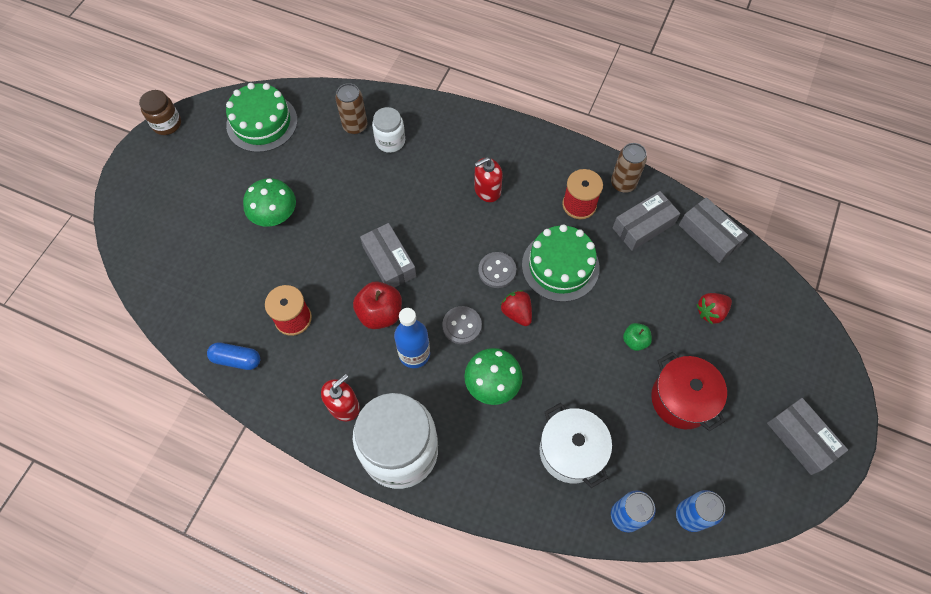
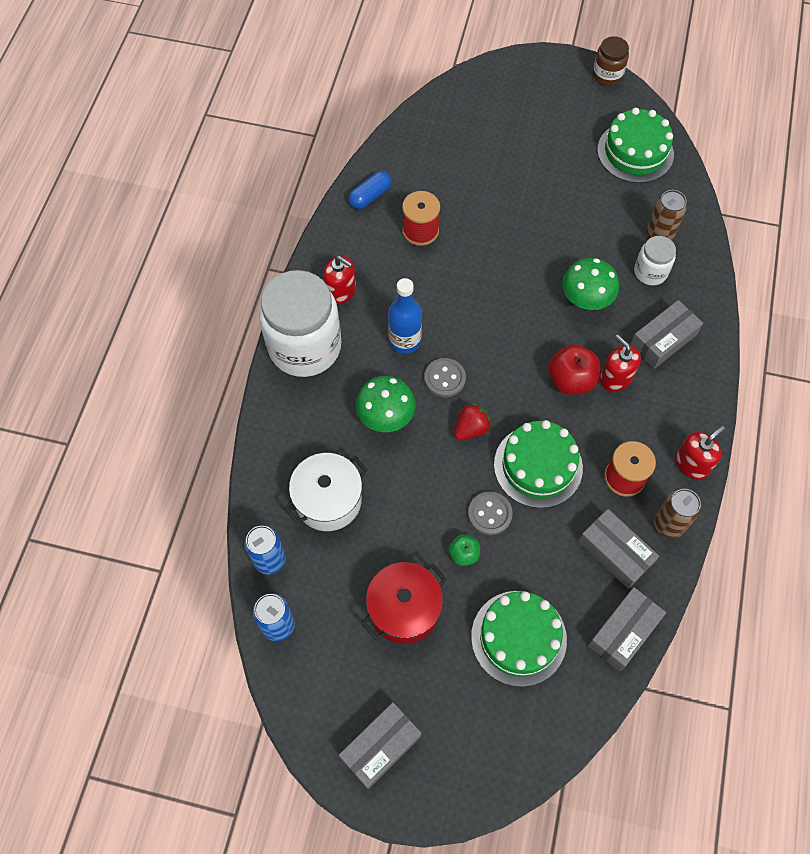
camera: 80 degrees right, 0 degrees up
blue capsule [207,342,260,370] -> blue capsule turned 45 degrees clockwise [349,171,391,209]
green mushroom [243,178,296,227] -> green mushroom moved to [562,258,619,310]
red apple [353,281,402,329] -> red apple moved to [548,344,600,395]
grey box [360,223,416,288] -> grey box moved to [630,300,703,369]
grey button [478,252,516,288] -> grey button moved to [468,491,513,535]
red strawberry [696,293,732,324] -> green cake [471,591,567,687]
none -> red soap dispenser [676,426,725,479]

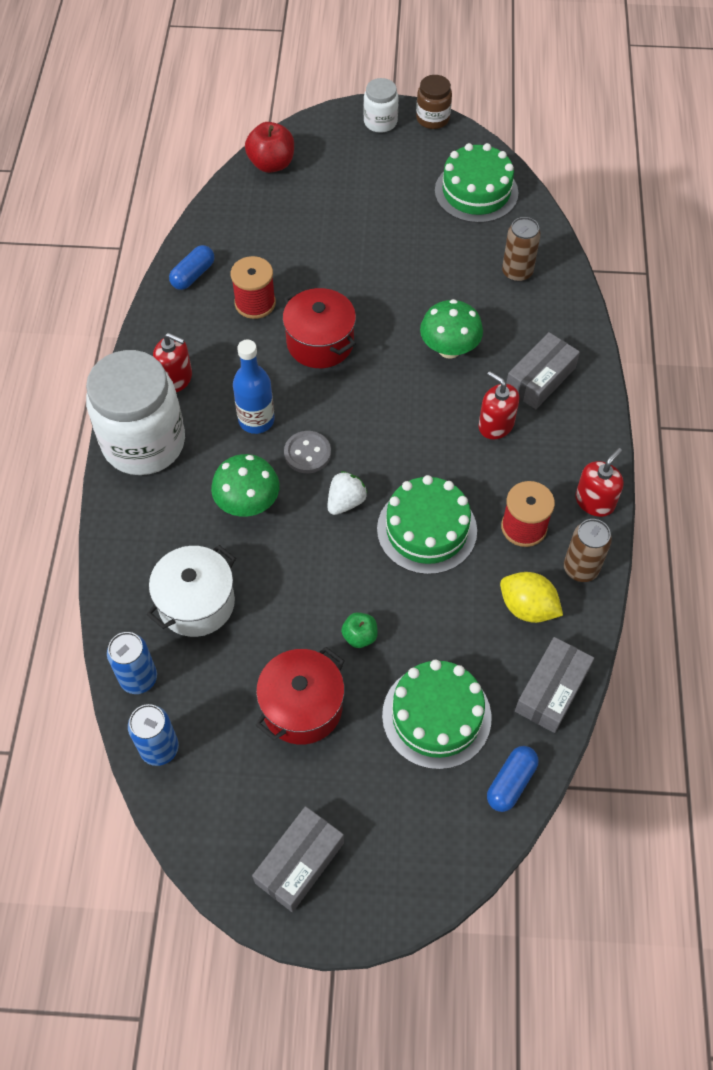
camera: 10 degrees left, 5 degrees down
red strawberry [454,403,491,441] -> white strawberry [327,471,367,515]
grey button [468,491,513,535] -> none
red apple [548,344,600,395] -> red apple moved to [245,122,294,173]
grey box [578,509,659,589] -> yellow lemon [500,572,563,623]
white jar [634,236,676,286] -> white jar moved to [363,78,398,133]
none -> red pot [282,288,356,368]
none -> blue capsule [487,746,538,812]

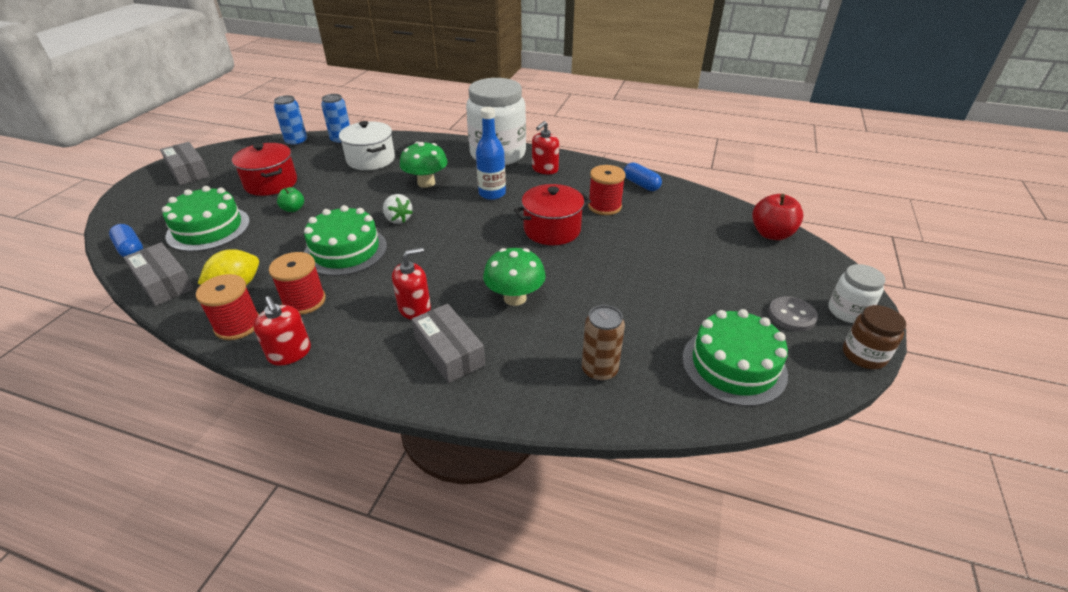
camera: 105 degrees right, 20 degrees down
grey button [284,431,331,473] -> grey button moved to [768,296,818,331]
brown can [564,519,612,582] -> red spool [196,274,259,340]

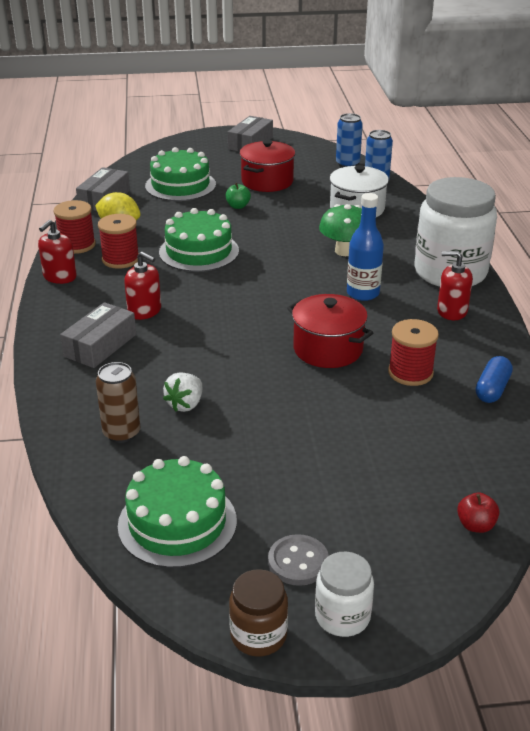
camera: 65 degrees right, 5 degrees down
blue capsule [109,224,143,257] -> none
white strawberry [383,194,413,224] -> white strawberry moved to [163,372,202,412]
green mushroom [483,248,546,306] -> none
red apple [752,194,804,240] -> red apple [457,493,499,533], size x0.57

